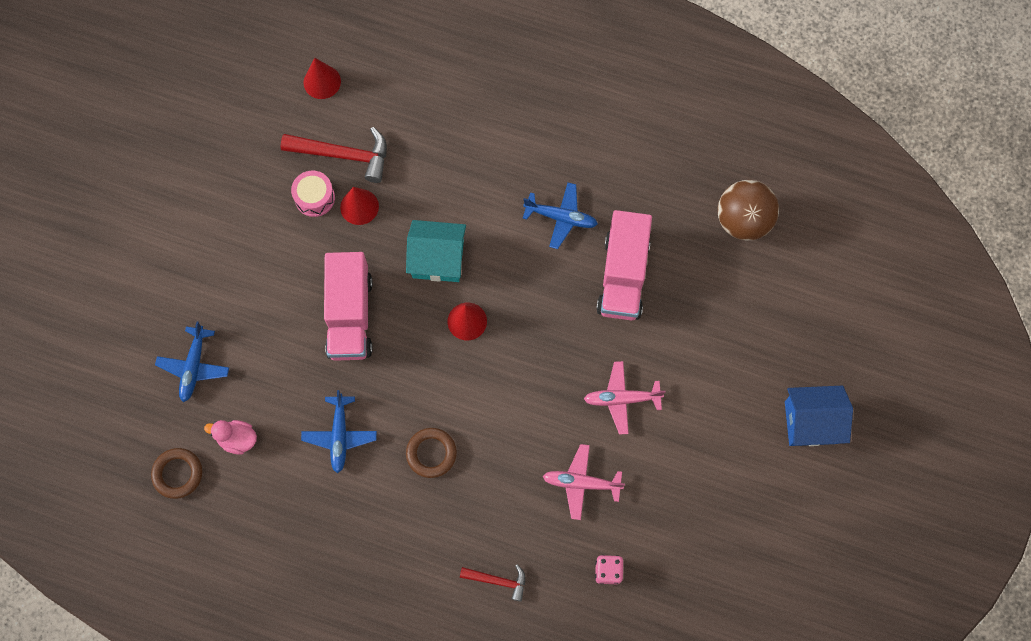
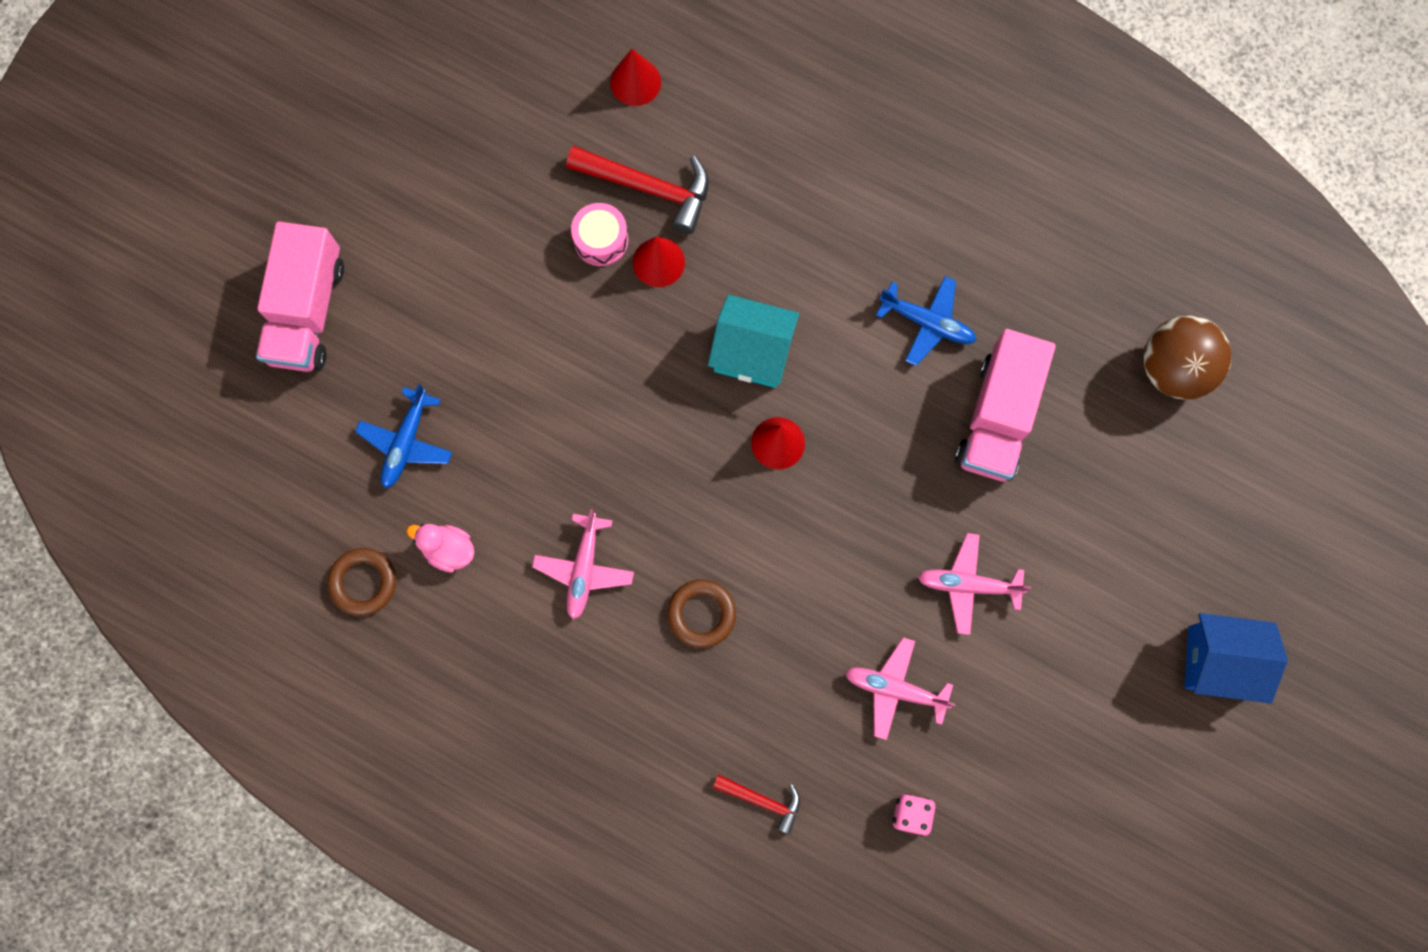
camera: 10 degrees right, 5 degrees up
blue plane [301,390,377,473] -> pink plane [532,509,634,620]
pink truck [324,252,373,361] -> pink truck moved to [256,222,344,372]

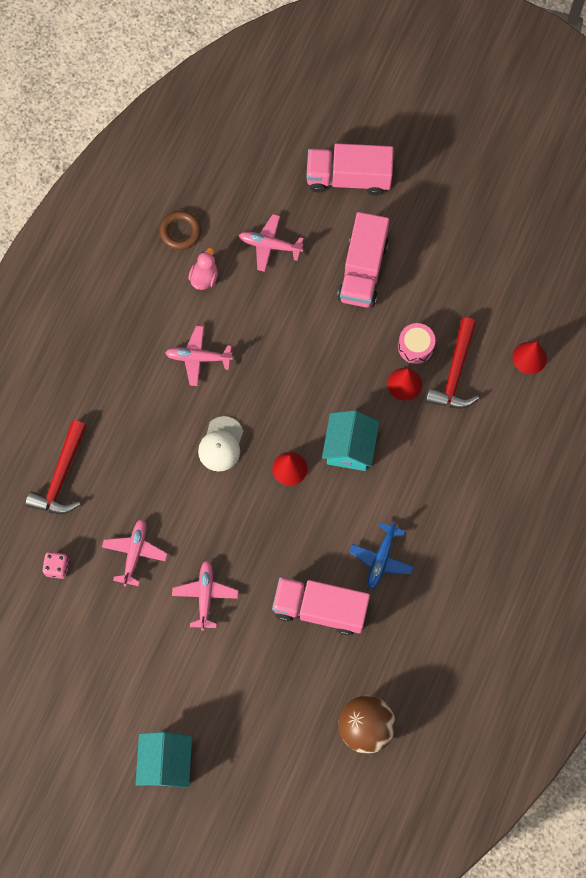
camera: 85 degrees right, 5 degrees down
blue plane [355,384,452,488] -> pink plane [239,214,304,272]
brown ring [667,579,736,648] -> none
red hammer [713,774,800,835] -> red hammer [26,420,87,514], size x1.76
blue house [1184,613,1288,704] -> turquoise house [135,732,192,788]
none -> white cap [198,416,243,472]
none -> pink truck [337,212,389,308]

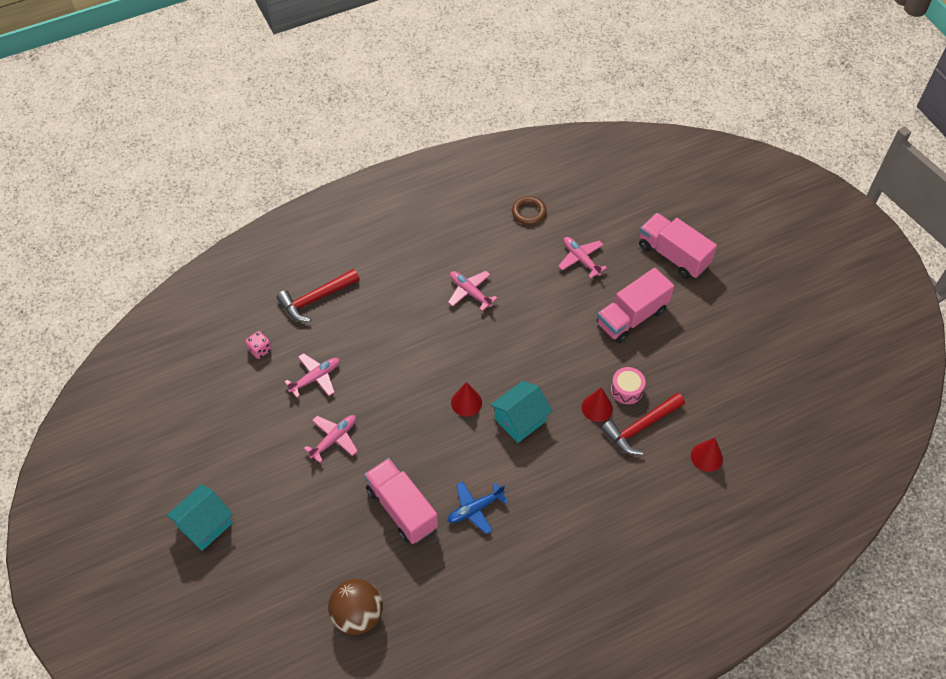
camera: 40 degrees right, 15 degrees down
pink duck [188,248,218,290] -> none
white cap [198,416,243,472] -> none

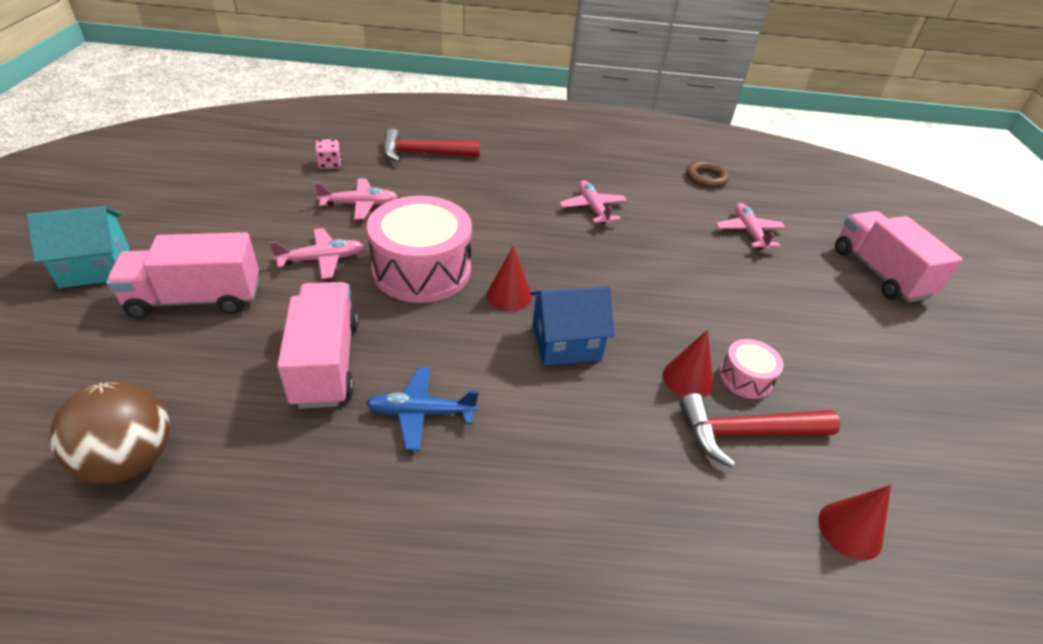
camera: 25 degrees right, 15 degrees down
turquoise house [490,381,552,443] -> blue house [530,286,615,366]
pink truck [597,268,674,343] -> pink truck moved to [106,232,259,319]
none -> pink drum [367,196,472,303]

